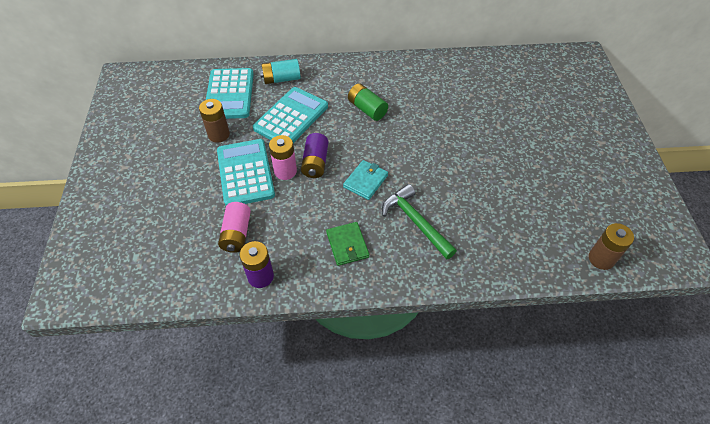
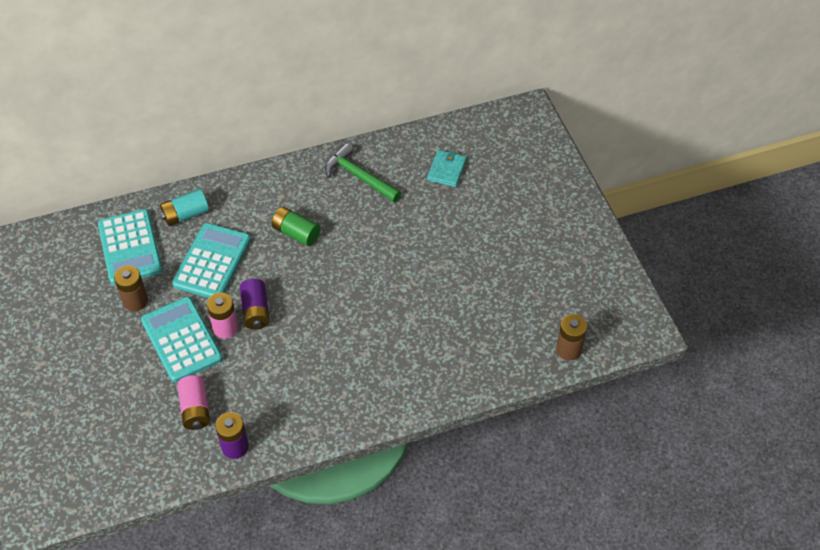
camera: 15 degrees left, 0 degrees up
green wallet [326,222,369,266] -> none
turquoise wallet [343,160,388,200] -> turquoise wallet moved to [427,150,467,187]
green hammer [382,184,457,259] -> green hammer moved to [325,144,401,202]

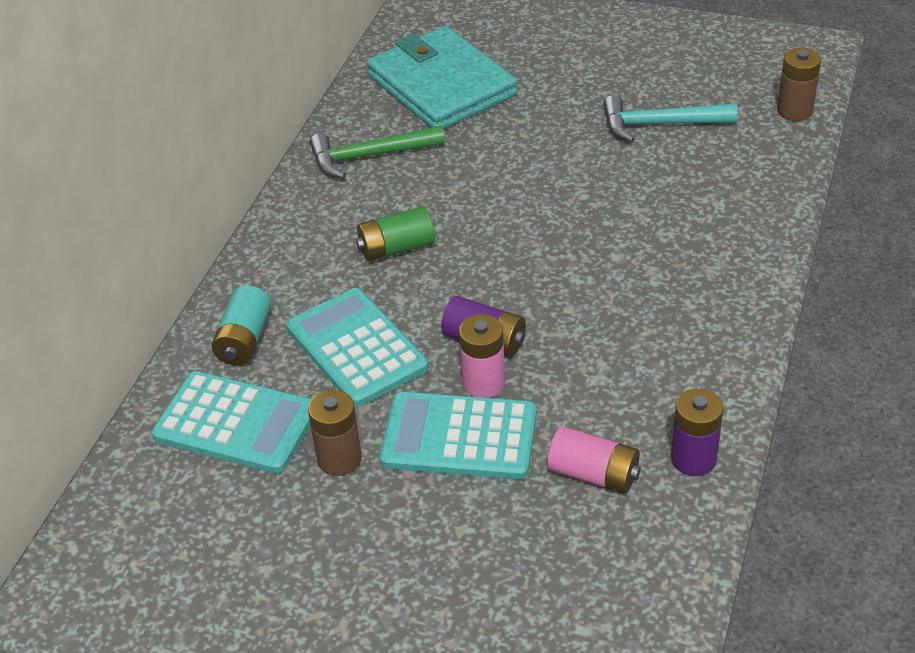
camera: 50 degrees left, 10 degrees down
turquoise wallet [427,150,467,187] -> turquoise wallet [367,26,518,129], size x2.22
none -> turquoise hammer [603,95,738,142]

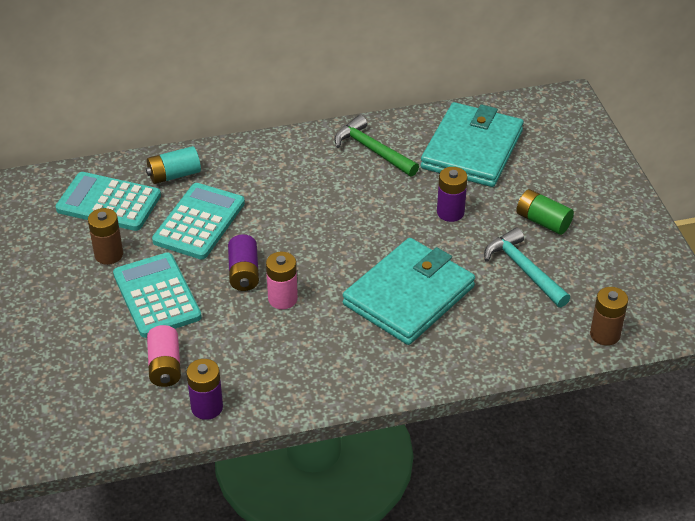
camera: 55 degrees right, 0 degrees up
turquoise calculator [152,371,312,474] -> turquoise calculator turned 120 degrees clockwise [56,172,161,231]
green battery [356,206,435,262] -> green battery moved to [516,189,574,235]
pink battery [459,314,505,398] -> pink battery moved to [266,252,298,309]
none -> turquoise wallet [343,238,475,345]
none -> purple battery [437,167,468,222]

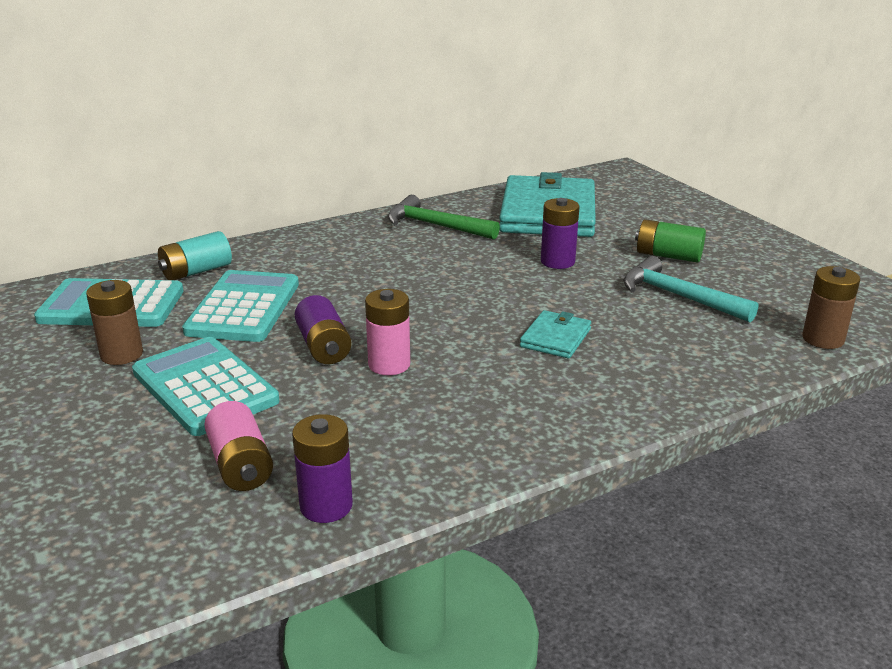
camera: 15 degrees left, 15 degrees down
turquoise wallet [343,238,475,345] -> turquoise wallet [520,310,591,358], size x0.45

